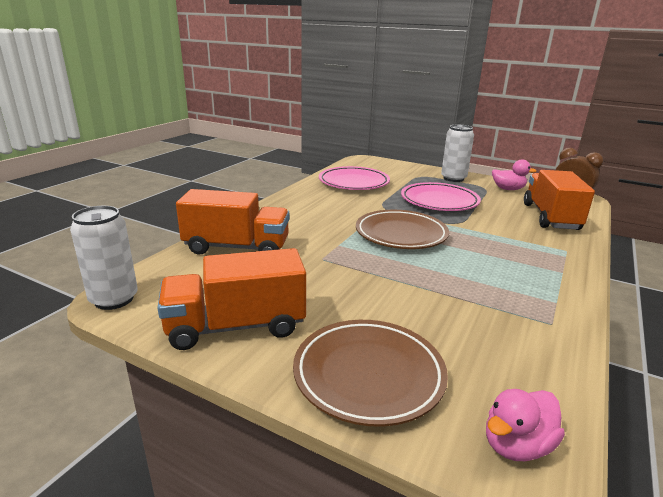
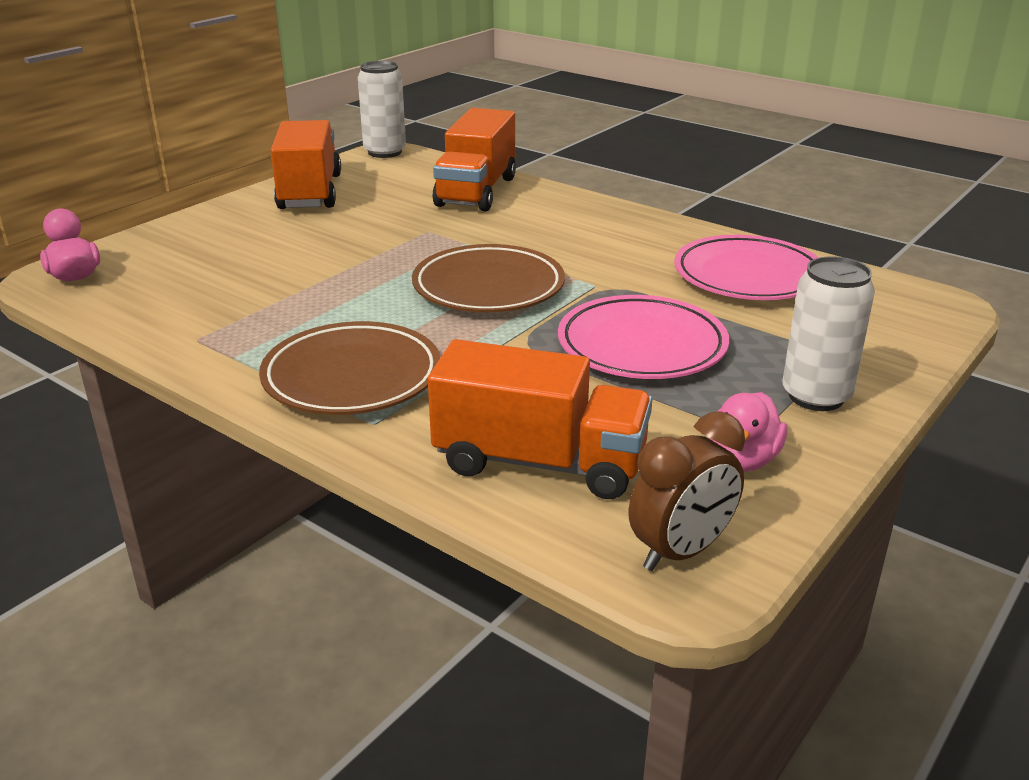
camera: 100 degrees right, 5 degrees up
brown plate [293,320,448,427] -> brown plate moved to [259,321,440,415]

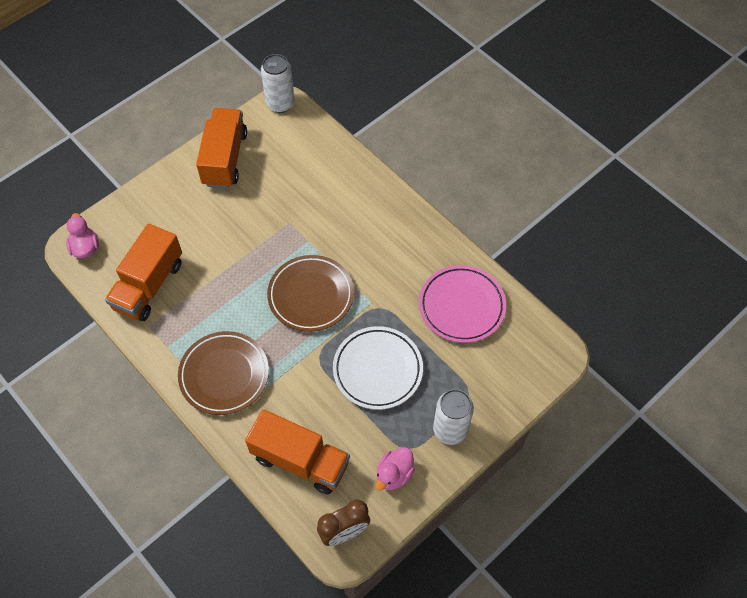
camera: 10 degrees right, 30 degrees up
orange truck [432,108,516,211] -> orange truck moved to [105,224,182,321]
pink plate [558,295,729,379] -> white plate [333,326,423,410]

